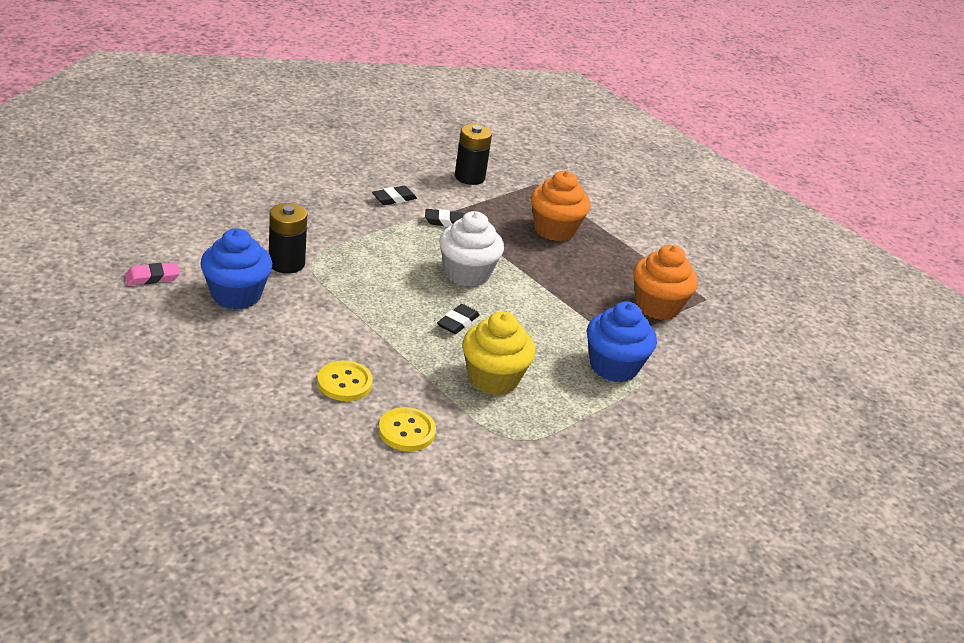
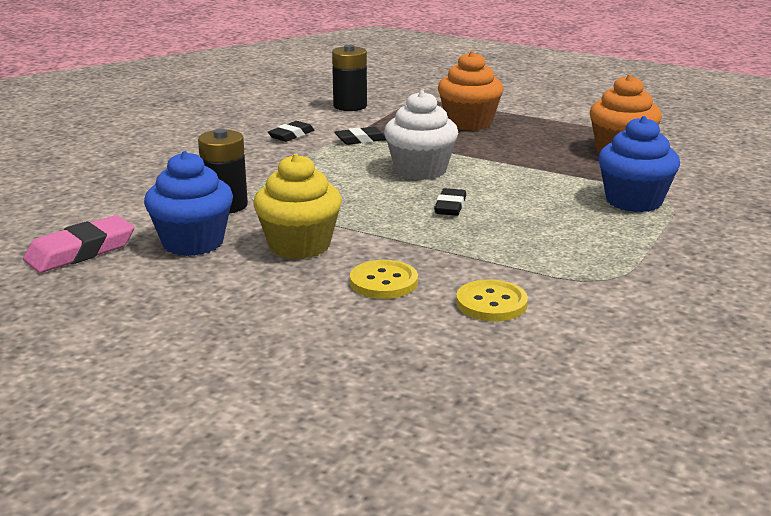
camera: 15 degrees left, 10 degrees down
pink eraser [125,263,180,285] -> pink eraser [23,215,135,273], size x1.61
yellow cupcake [462,311,535,395] -> yellow cupcake moved to [253,154,342,259]

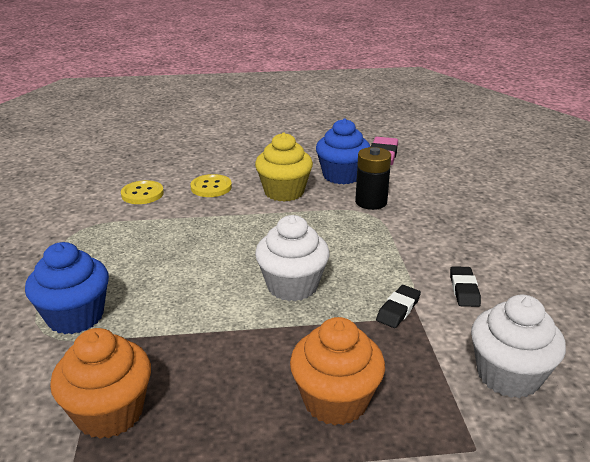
camera: 145 degrees right, 5 degrees up
black battery [332,45,367,111] -> white cupcake [471,295,566,398]
black eraser [434,188,466,216] -> none

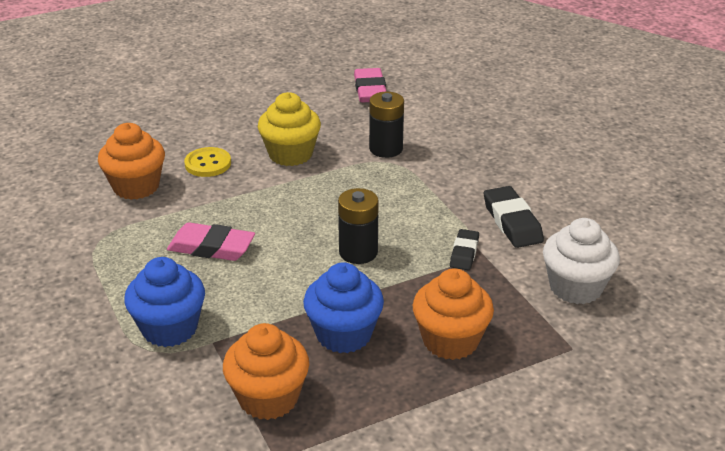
camera: 20 degrees left, 5 degrees up
yellow button [121,180,164,204] -> orange cupcake [98,123,165,200]
white cupcake [255,215,330,301] -> black battery [338,188,379,264]
blue cupcake [316,118,370,184] -> blue cupcake moved to [303,262,384,353]
black eraser [450,266,481,307] -> black eraser [484,186,544,248], size x1.61
none -> pink eraser [167,222,255,261]

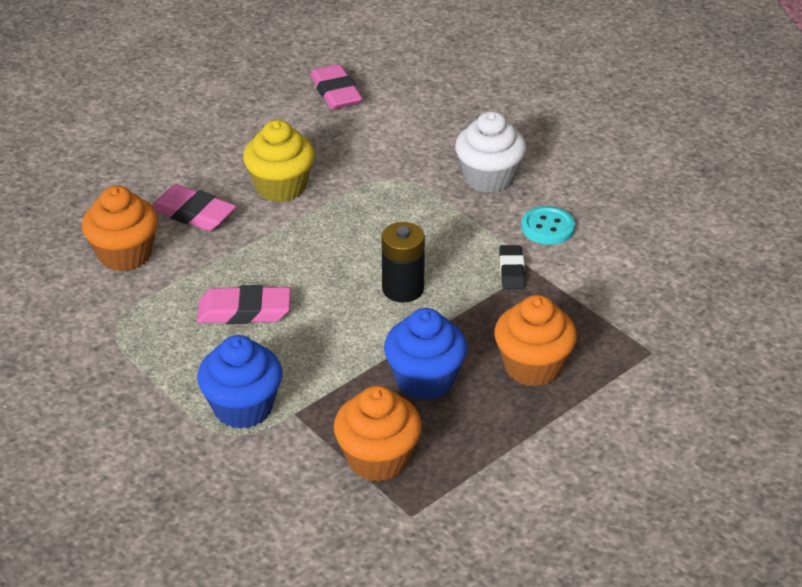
camera: 15 degrees left, 5 degrees up
yellow button [184,147,231,177] -> pink eraser [152,184,236,231]
black battery [369,92,404,158] -> none
black eraser [484,186,544,248] -> turquoise button [521,206,575,245]
white cupcake [543,218,620,304] -> white cupcake moved to [455,111,526,193]

